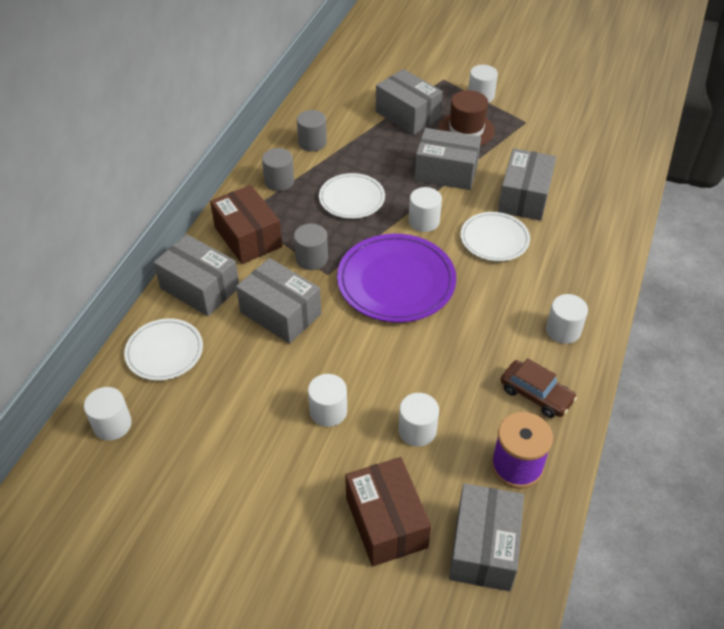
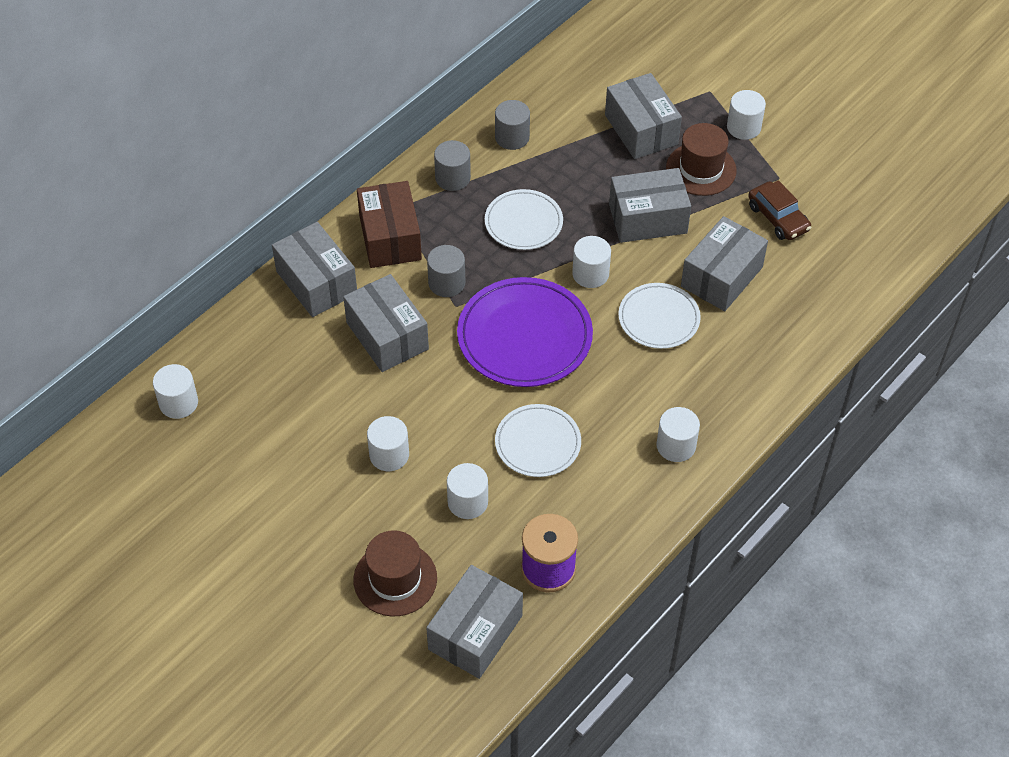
camera: 20 degrees right, 5 degrees up
white plate [124,318,203,381] -> white plate moved to [495,404,581,477]
brown box [345,457,431,567] -> brown hat [353,530,437,617]
grey box [414,128,481,190] -> grey box turned 45 degrees counterclockwise [609,168,691,243]
brown car [500,358,577,418] -> brown car moved to [748,180,811,240]

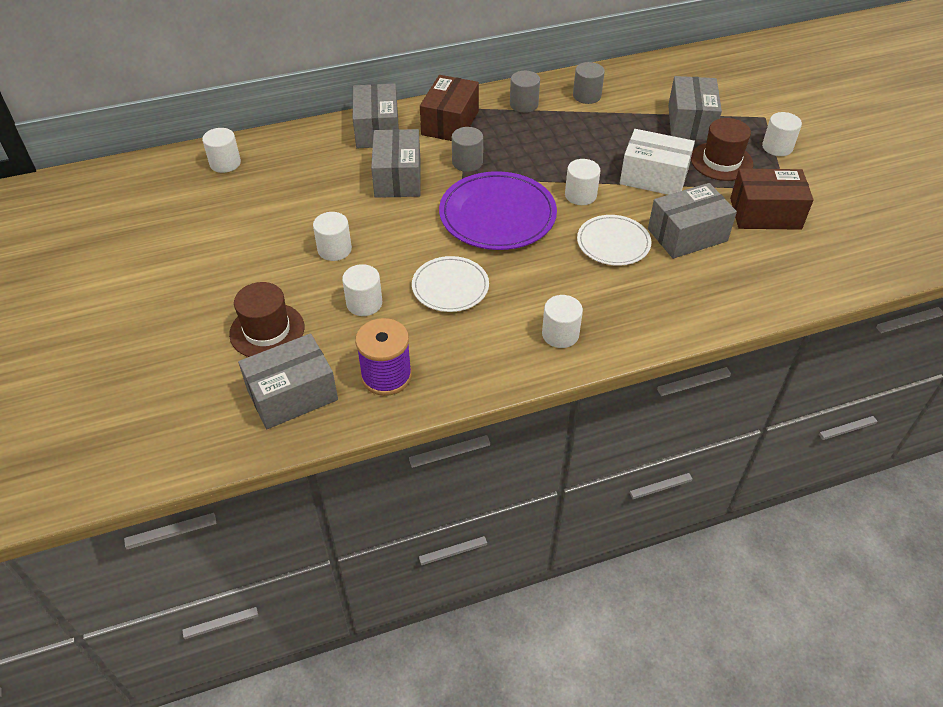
camera: 30 degrees right, 5 degrees down
white plate [485,189,563,250] -> none
grey box [609,168,691,243] -> white box [620,129,695,195]
brown car [748,180,811,240] -> brown box [730,169,814,230]

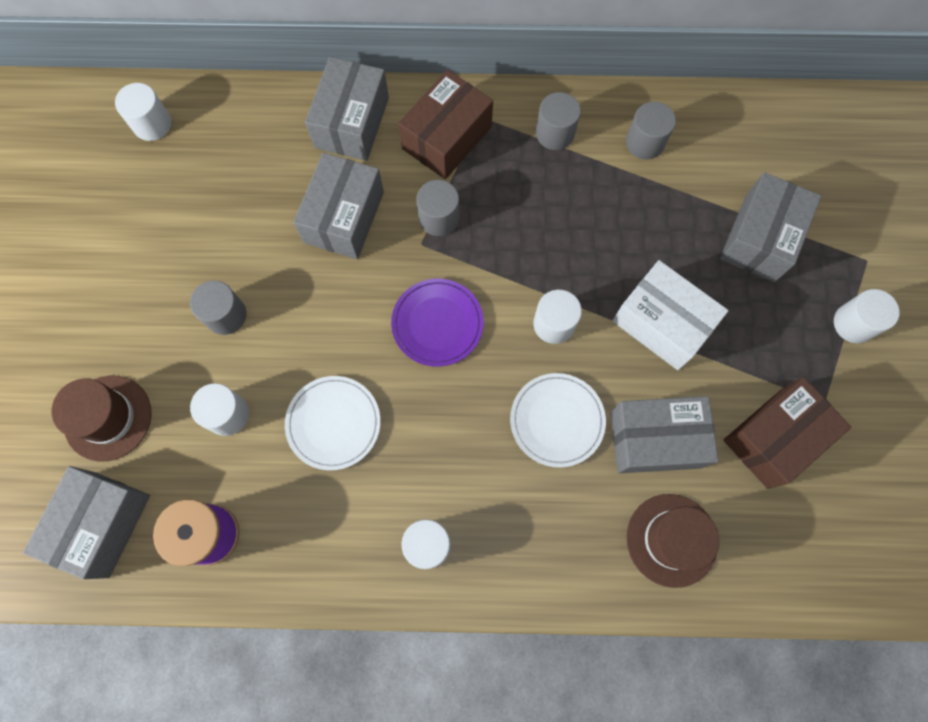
camera: 20 degrees right, 25 degrees up
grey box [238,333,338,429] -> grey box turned 60 degrees counterclockwise [23,466,150,579]
white cylinder [313,212,352,261] -> grey cylinder [190,280,247,335]
purple plate [439,171,557,250] -> purple plate [391,279,483,367], size x0.61
brown hat [691,118,753,181] -> brown hat moved to [626,494,719,588]
brown box [730,169,814,230] -> brown box turned 60 degrees counterclockwise [723,377,851,489]

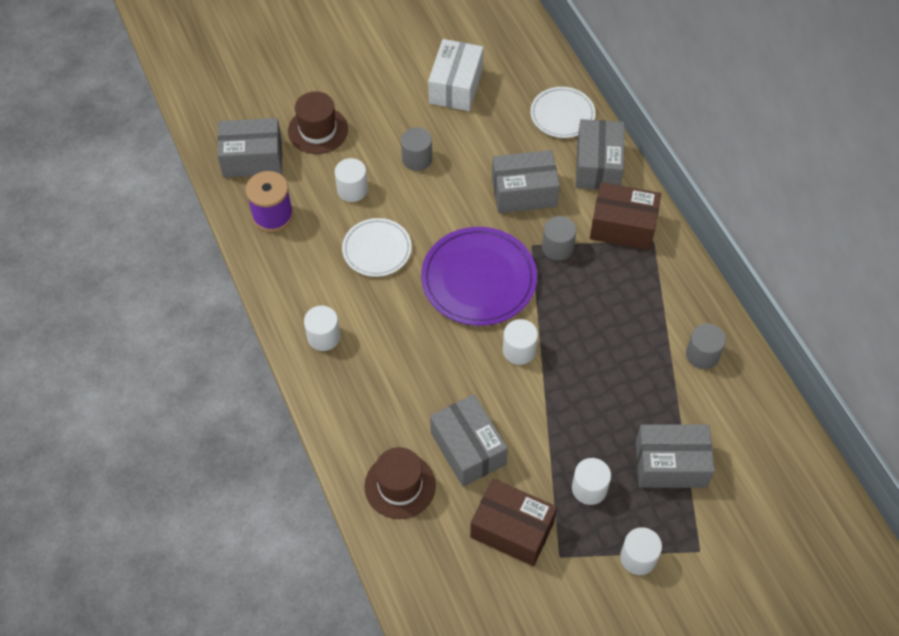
camera: 65 degrees right, 15 degrees down
white cylinder [115,83,171,141] -> white cylinder moved to [572,458,611,505]
grey box [305,57,389,161] -> grey box turned 75 degrees counterclockwise [575,119,625,190]
purple plate [391,279,483,367] -> purple plate [421,227,537,326], size x1.64
white plate [510,373,606,468] -> white plate moved to [530,87,595,138]
grey cylinder [536,92,581,150] -> none
white box [613,260,729,370] -> white box moved to [428,39,483,111]

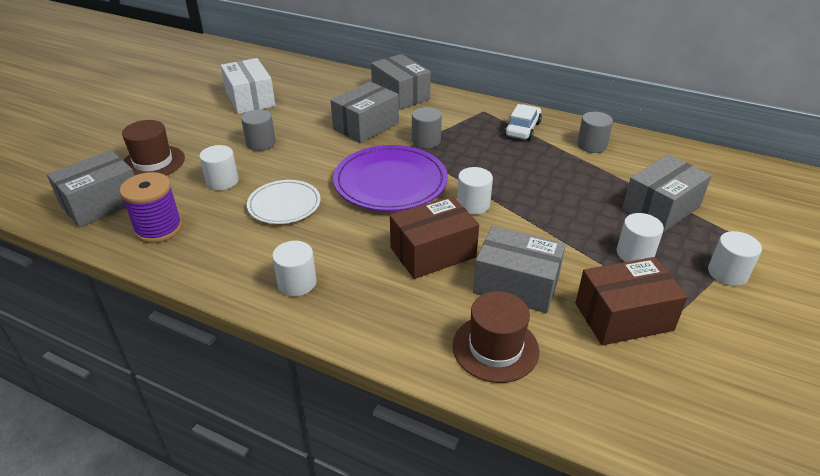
camera: 40 degrees left, 20 degrees down
white plate [530,87,595,138] -> none
brown box [590,182,661,250] -> brown box moved to [390,196,479,279]
none -> white car [505,104,542,140]

